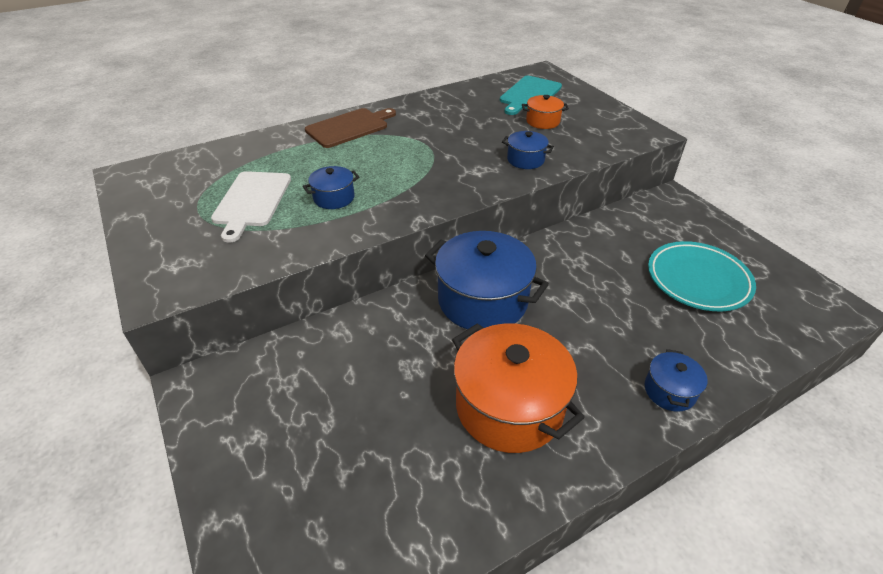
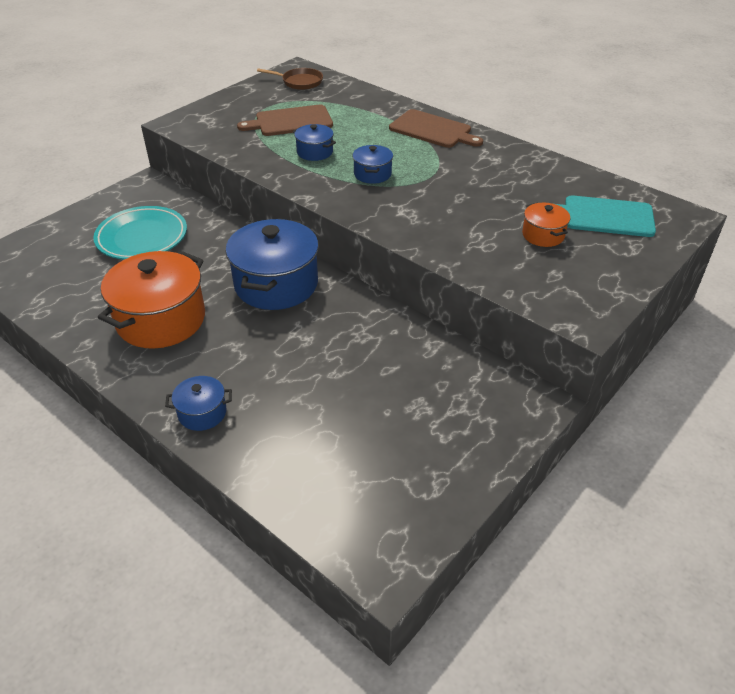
camera: 70 degrees right, 0 degrees up
white cutting board [211,171,291,243] -> brown cutting board [237,105,333,136]
blue pot [502,131,554,169] -> blue pot moved to [352,145,393,184]
turquoise plate [648,241,756,311] -> turquoise plate moved to [93,206,187,260]
none -> brown pan [257,68,323,90]

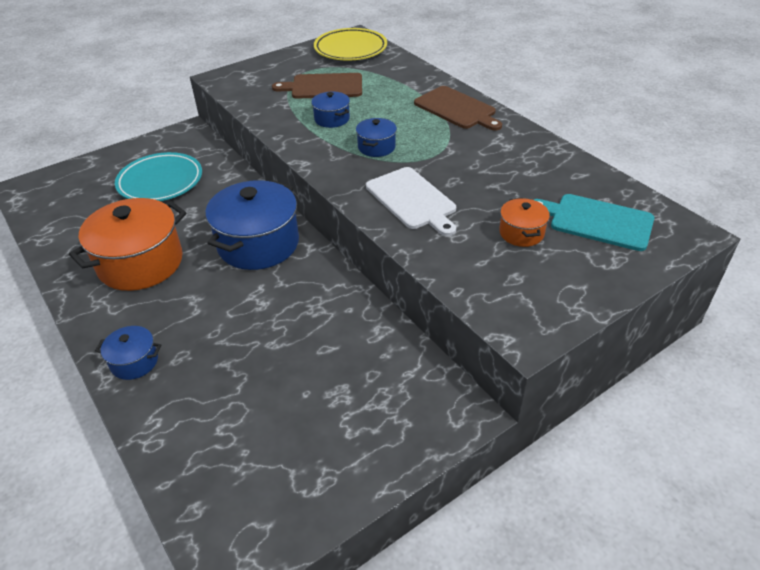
camera: 15 degrees right, 0 degrees up
brown pan [257,68,323,90] -> yellow plate [314,28,387,60]
none -> white cutting board [366,167,456,236]

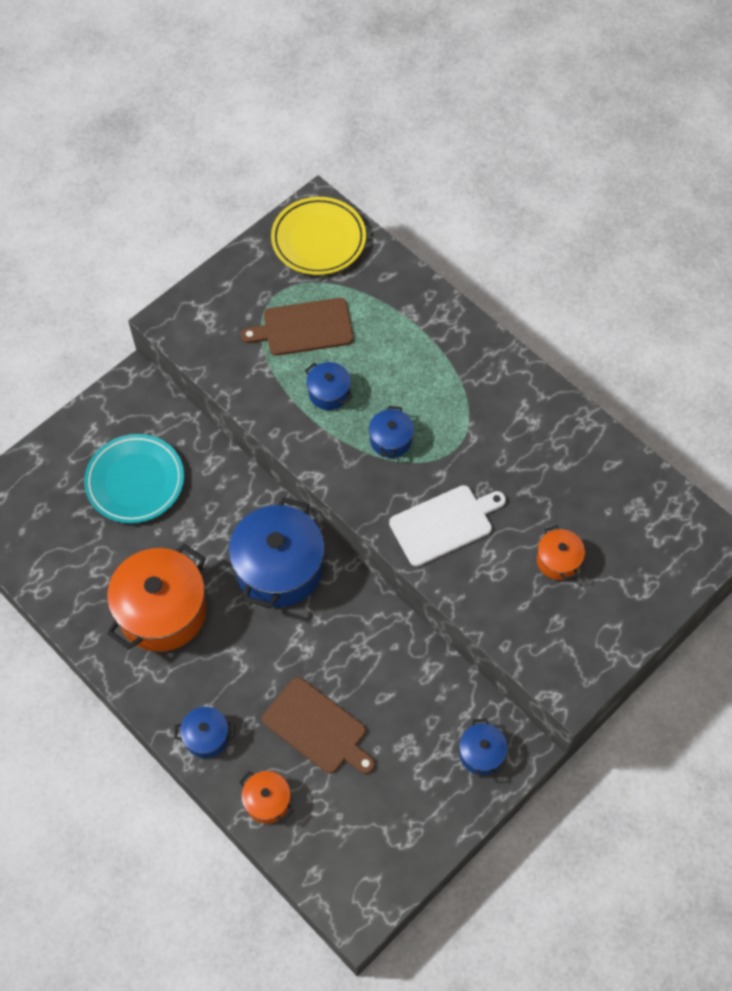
camera: 10 degrees left, 20 degrees up
white cutting board [366,167,456,236] -> white cutting board turned 75 degrees counterclockwise [389,485,506,566]
brown cutting board [414,86,502,131] -> brown cutting board moved to [262,677,375,774]
turquoise cutting board [534,194,654,251] -> none
none -> orange pot [239,771,293,824]
none -> blue pot [459,718,508,778]

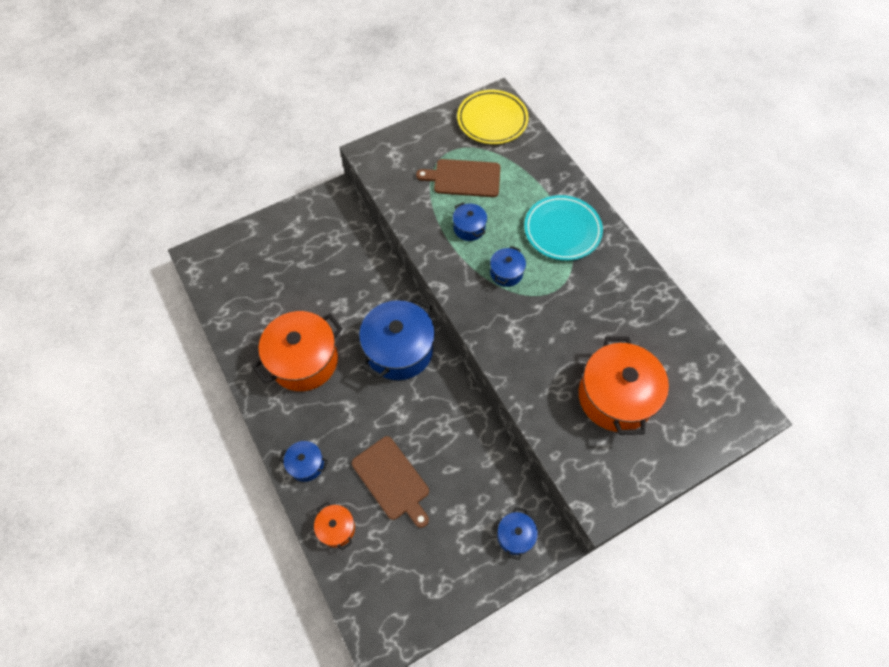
camera: 15 degrees right, 0 degrees up
turquoise plate [84,434,184,523] -> turquoise plate moved to [524,195,603,261]
white cutting board [389,485,506,566] -> none
orange pot [537,525,585,580] -> orange pot [579,336,669,435], size x2.08

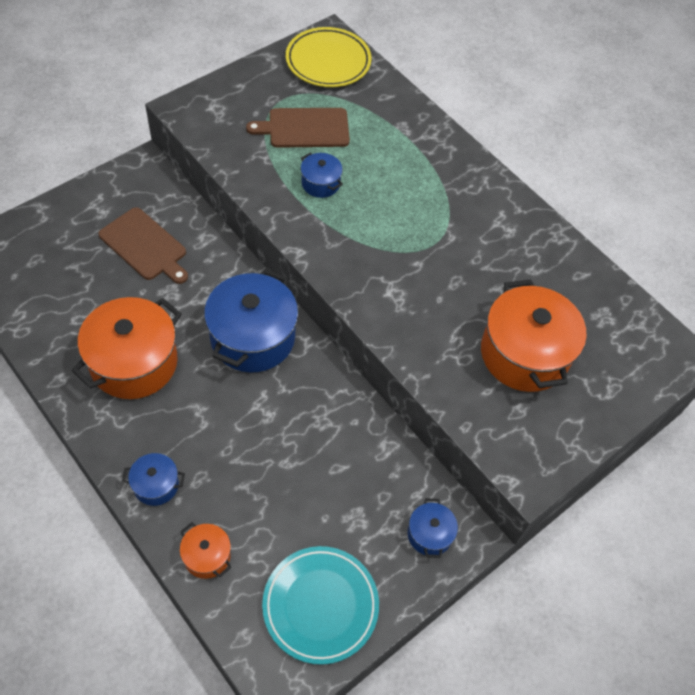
camera: 15 degrees left, 5 degrees down
brown cutting board [352,436,429,528] -> brown cutting board moved to [99,207,188,284]
blue pot [490,246,526,287] -> none
turquoise plate [524,195,603,261] -> turquoise plate moved to [262,546,379,665]

